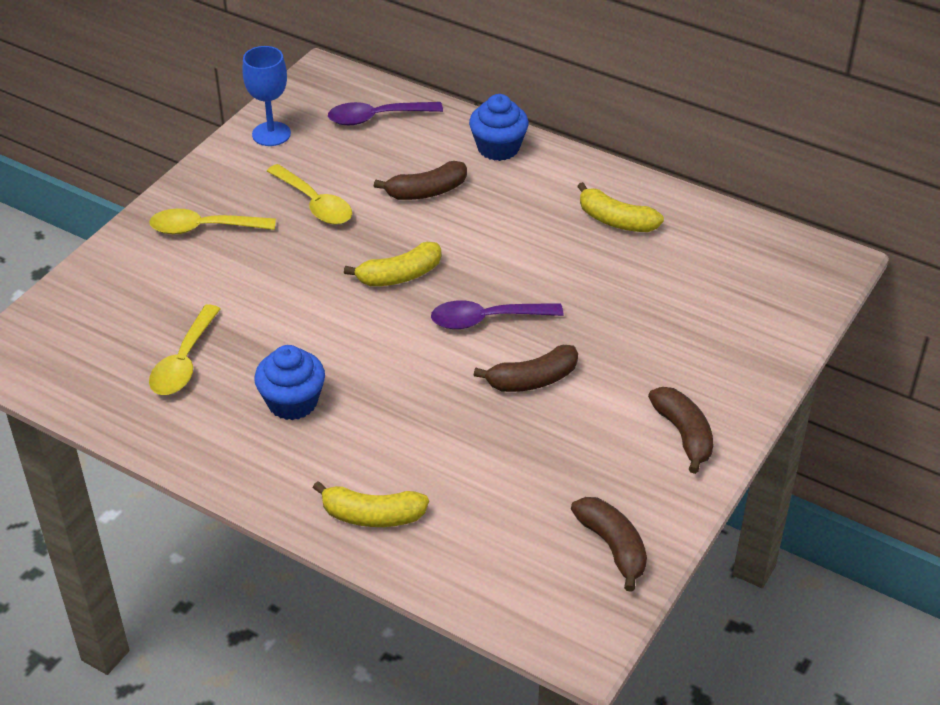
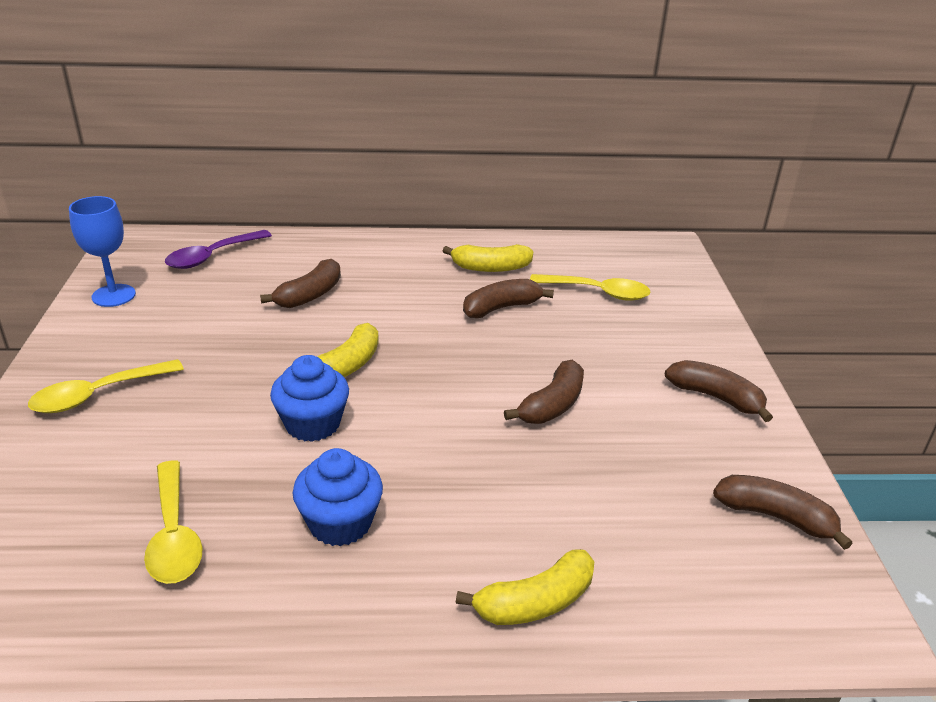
camera: 35 degrees left, 10 degrees down
yellow spoon [267,164,352,225] -> yellow spoon moved to [530,274,651,301]
purple spoon [431,300,563,329] -> none
blue cupcake [469,94,529,161] -> blue cupcake moved to [270,355,349,442]
none -> brown banana [463,279,554,318]

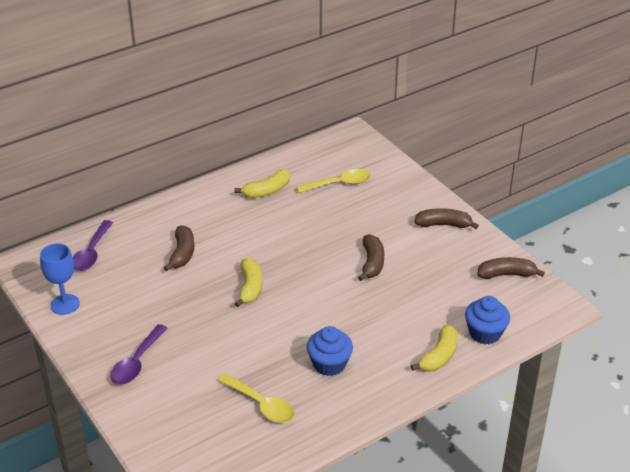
camera: 30 degrees left, 5 degrees up
yellow spoon [28,359,184,413] -> purple spoon [110,324,168,385]
blue cupcake [270,355,349,442] -> blue cupcake moved to [465,296,510,344]
brown banana [463,279,554,318] -> none

